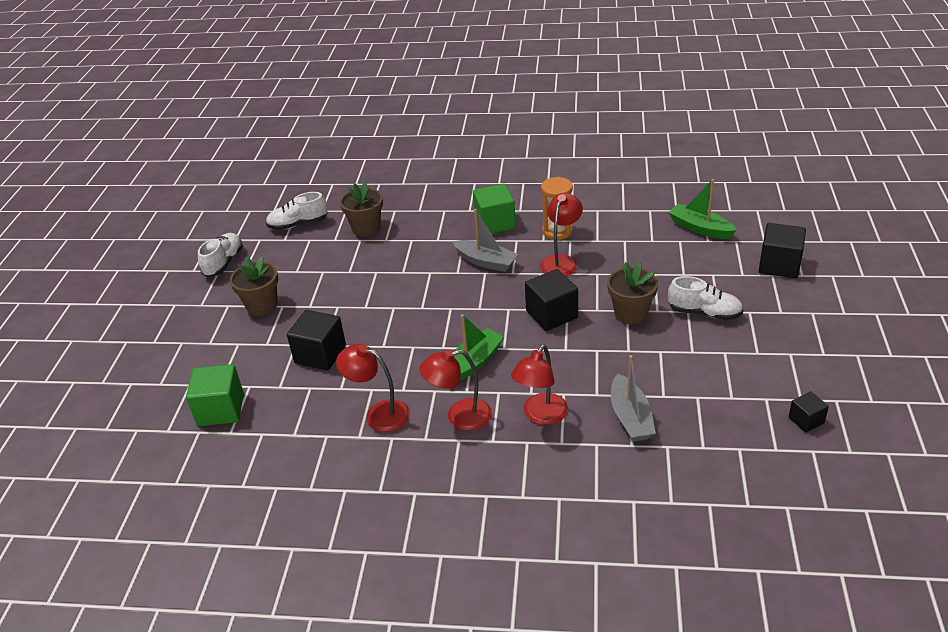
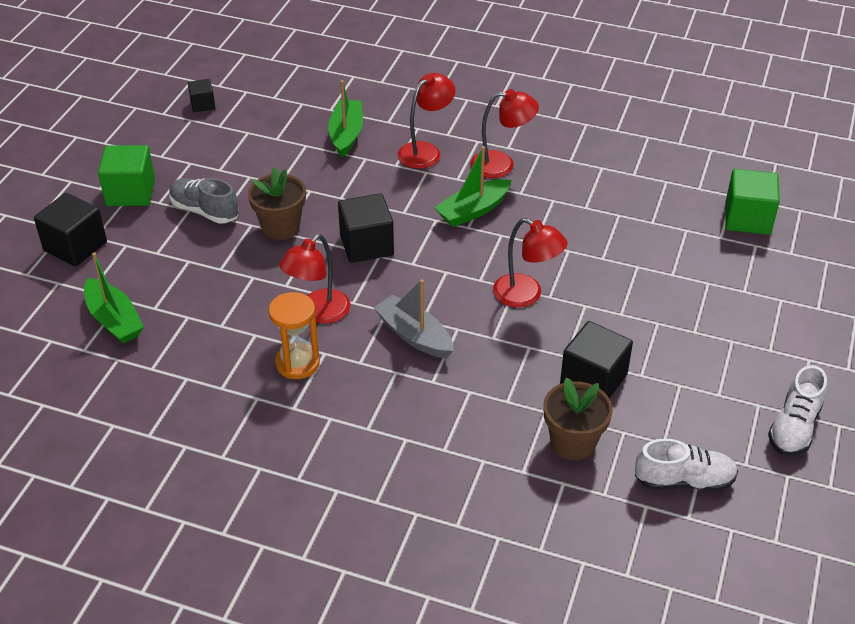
camera: 170 degrees left, 5 degrees up
brown flower pot [230,257,278,316] -> none
black cube [287,310,346,370] -> black cube moved to [560,321,633,398]
red lamp [336,344,410,432] -> red lamp moved to [493,218,568,307]
green cube [473,184,516,234] -> green cube moved to [98,145,155,206]
grey boat [611,355,656,442] -> green boat [328,80,363,157]
white shoe [668,276,743,320] -> grey shoe [169,178,239,224]

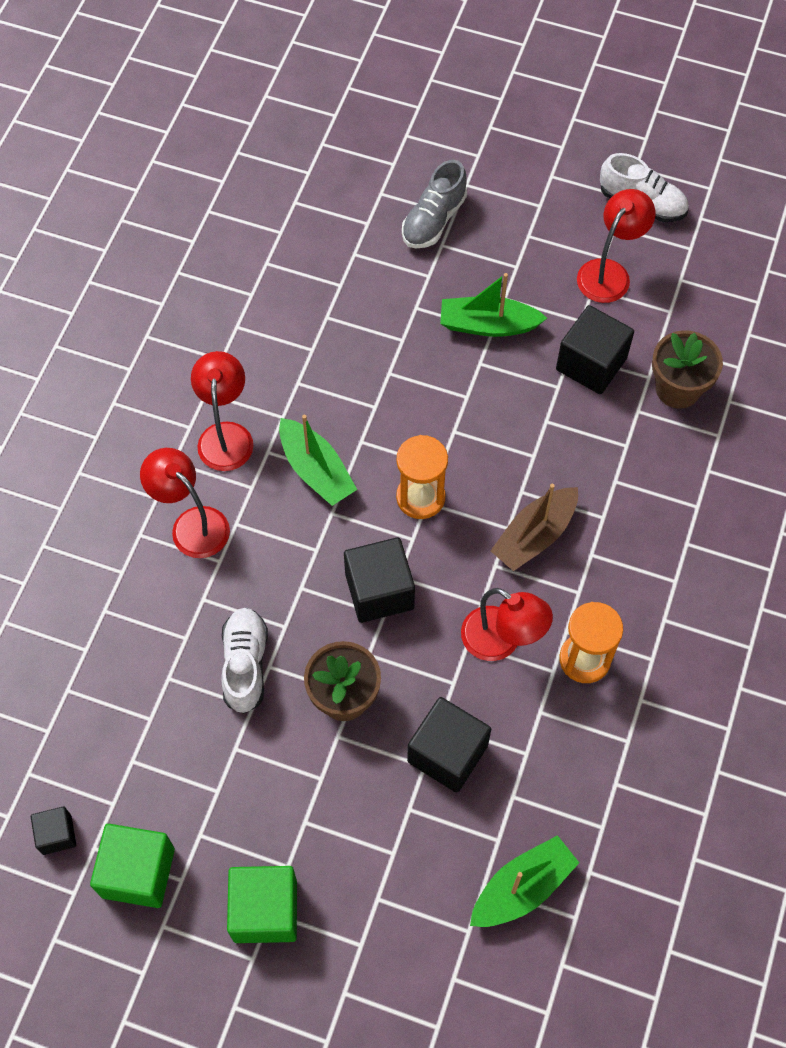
camera: 90 degrees left, 20 degrees up
black cube [34,193,107,267] -> black cube moved to [407,697,491,793]
grey shoe [169,178,239,224] -> grey shoe moved to [402,160,467,248]
green boat [328,80,363,157] -> green boat moved to [440,273,547,337]
grey boat [374,279,454,358] -> brown boat [491,484,578,571]
red lamp [493,218,568,307] -> red lamp moved to [577,189,655,303]
white shoe [635,439,738,491] -> white shoe moved to [221,608,268,714]
green cube [725,169,780,235] -> green cube moved to [90,824,175,908]
none -> orange hourglass [396,435,448,519]

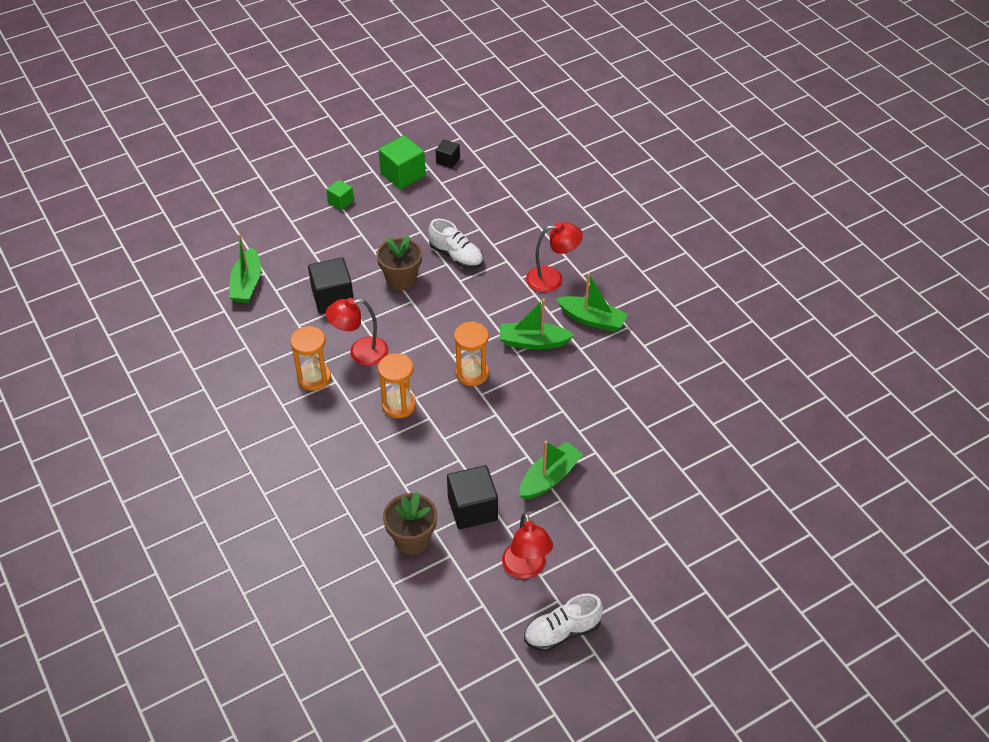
camera: 130 degrees right, 15 degrees down
red lamp [191,351,253,471] -> green boat [556,273,628,332]
green cube [227,866,297,943] -> green cube [326,180,354,210], size x0.56
black cube [344,537,415,623] -> none
grey shoe [402,160,467,248] -> none
brown boat [491,484,578,571] -> orange hourglass [378,353,416,418]

